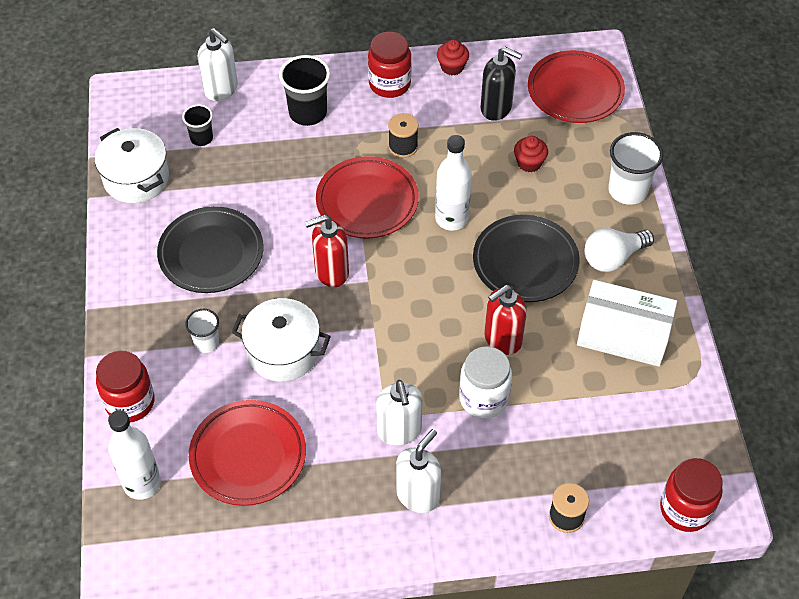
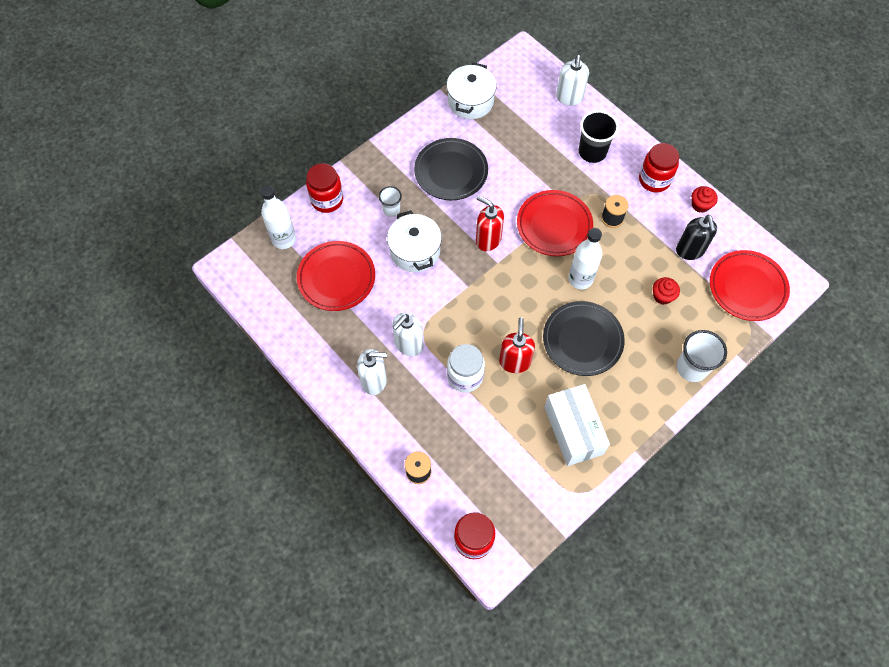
camera: 55 degrees right, 10 degrees up
black cup [182,104,213,146] -> none
red soap dispenser [484,285,527,355] -> red soap dispenser turned 75 degrees clockwise [499,317,535,373]
white light bulb [585,228,654,272] -> none

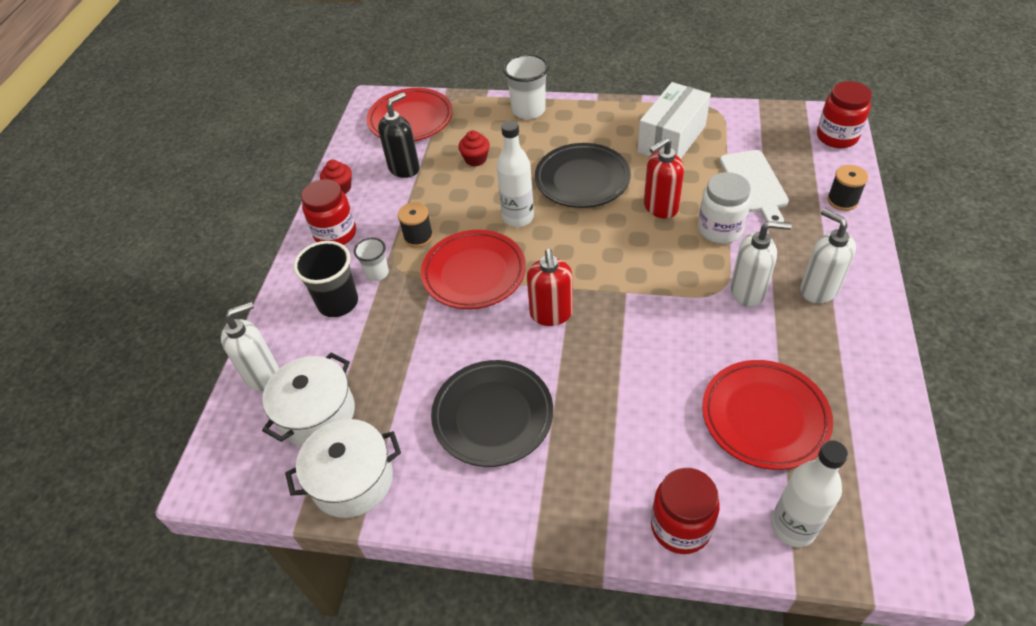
camera: 125 degrees left, 15 degrees down
white cup [379,186,402,217] -> white cup moved to [354,238,389,281]
white pot [387,210,442,272] -> white pot moved to [262,352,355,446]
none -> white cutting board [720,150,789,223]

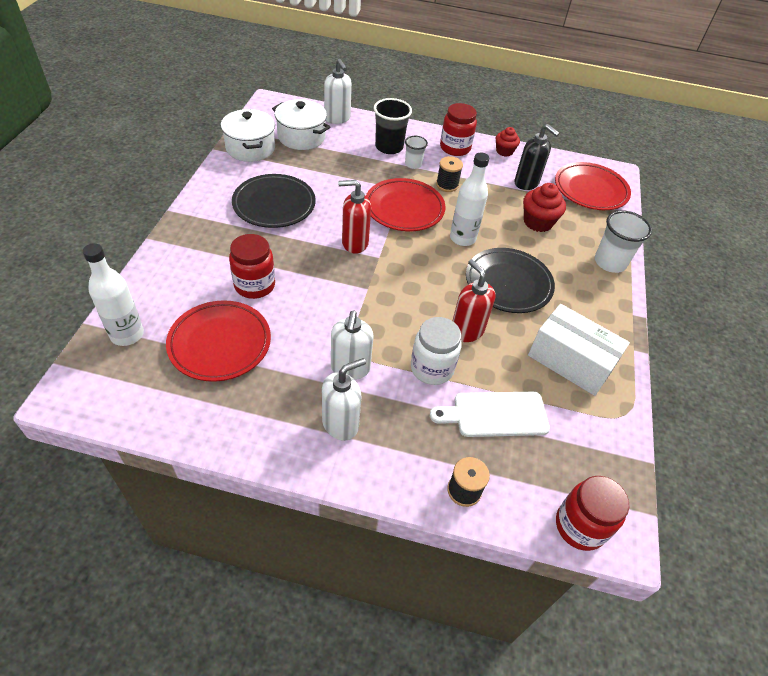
camera: 85 degrees right, 0 degrees up
red cupcake [458,130,490,166] -> red cupcake [523,183,566,232], size x1.54
red jar [651,468,720,554] -> red jar moved to [229,234,275,299]

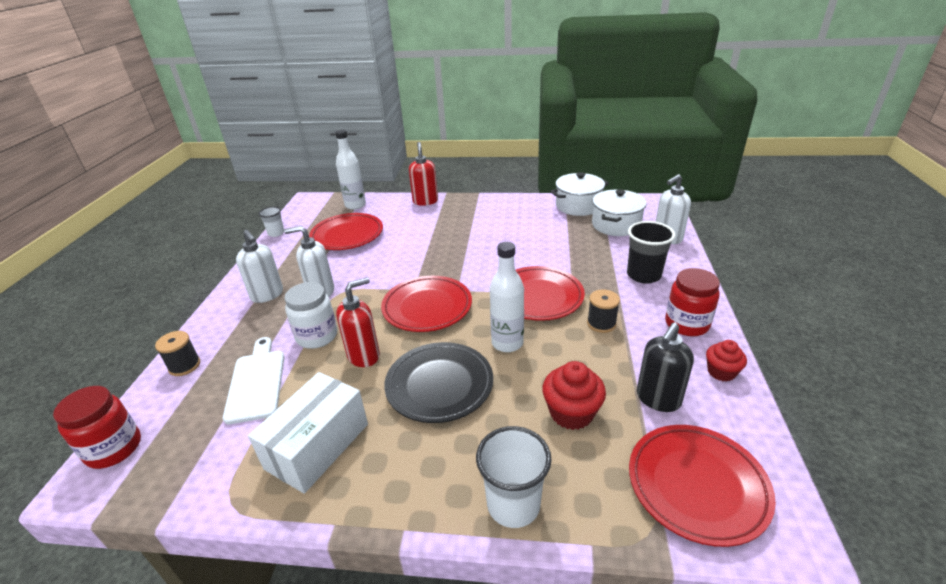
camera: 90 degrees right, 15 degrees down
red jar [229,234,275,299] -> none
black plate [232,174,316,228] -> none
red soap dispenser [338,180,371,254] -> red soap dispenser moved to [409,142,438,206]
white cup [405,136,428,169] -> white cup moved to [259,207,284,237]
none -> red plate [381,276,472,332]

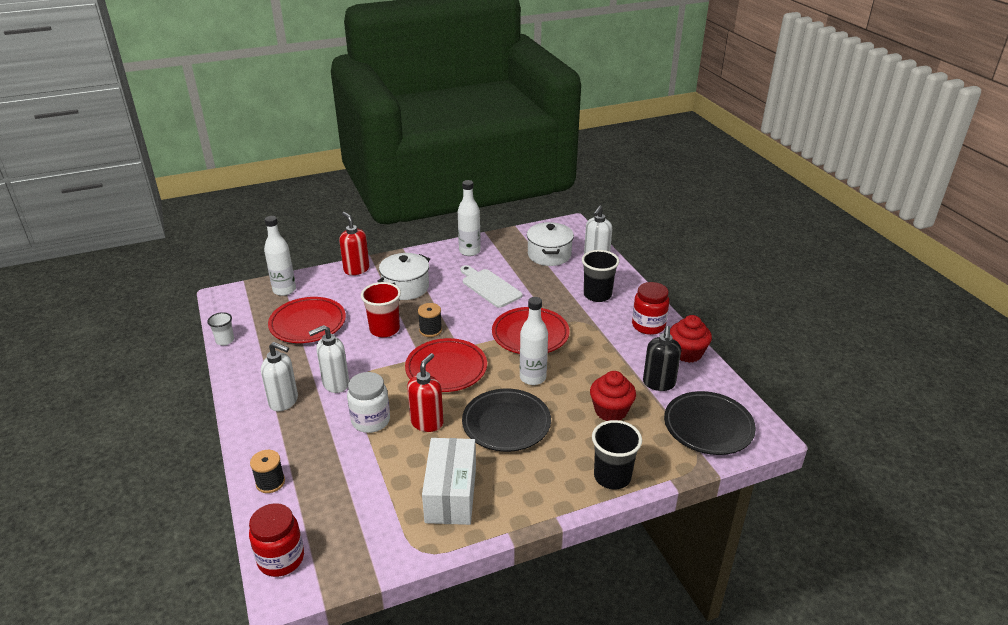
camera: 30 degrees left, 0 degrees up
white cutting board [223,337,284,424] -> white cutting board moved to [460,265,523,308]
white cup [476,426,552,528] -> black cup [592,420,642,489]
white pot [550,172,609,216] -> white pot moved to [377,253,430,300]
black spool [587,289,620,333] -> black spool moved to [418,303,442,337]
red plate [629,425,776,547] -> black plate [664,391,756,455]
red cupcake [706,340,747,382] -> red cupcake [670,315,712,363], size x1.54
none -> red cup [361,282,401,337]
none -> white bottle [458,180,481,256]

